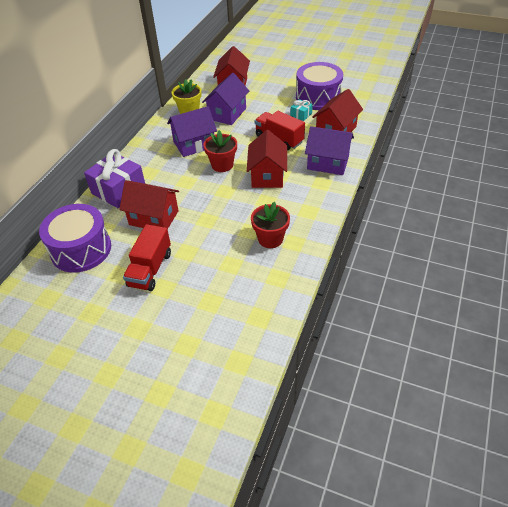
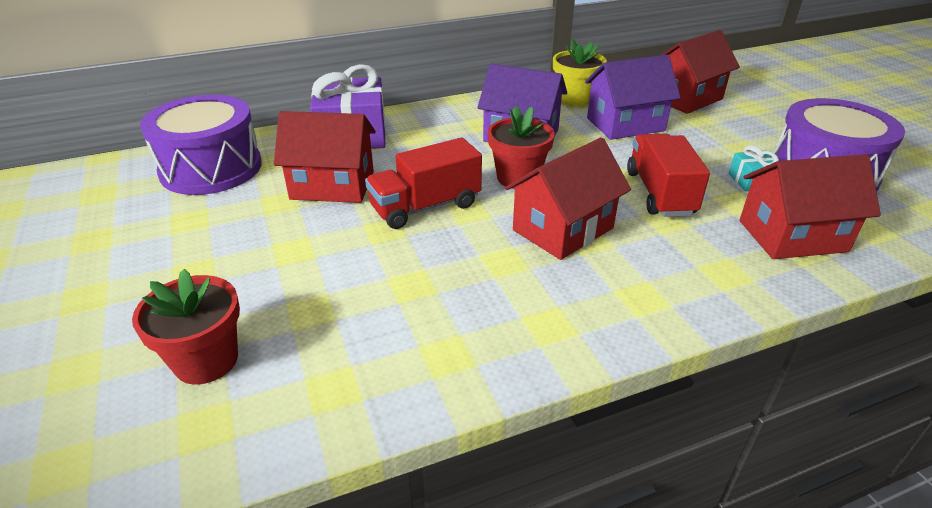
camera: 45 degrees right, 10 degrees down
red house [119,180,179,229] -> red house turned 60 degrees counterclockwise [274,111,376,203]
red truck [123,224,171,291] -> red truck moved to [365,137,482,229]
red flower pot [251,202,290,248] -> red flower pot moved to [132,269,240,385]
purple house [305,126,354,175] -> none

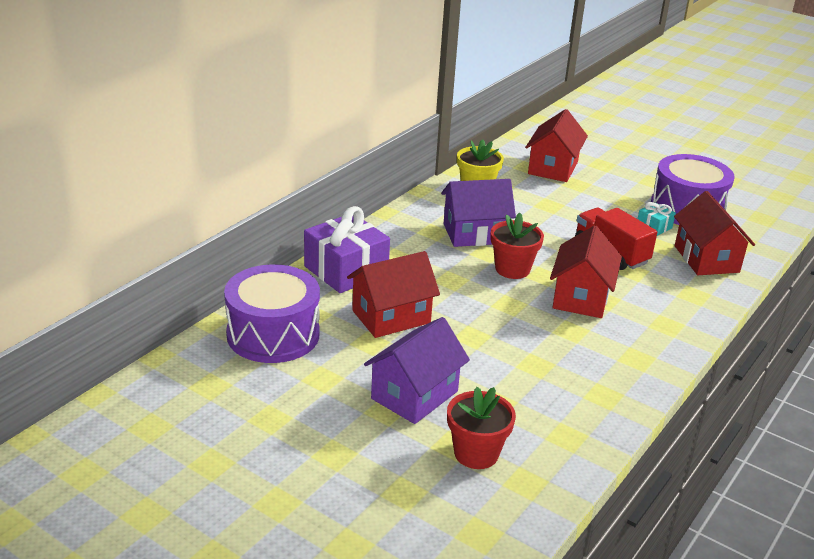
camera: 35 degrees left, 5 degrees down
red truck [365,137,482,229] -> none
purple house [585,55,681,140] -> purple house moved to [364,317,470,424]
red house [739,154,881,259] -> red house turned 60 degrees counterclockwise [674,191,755,275]

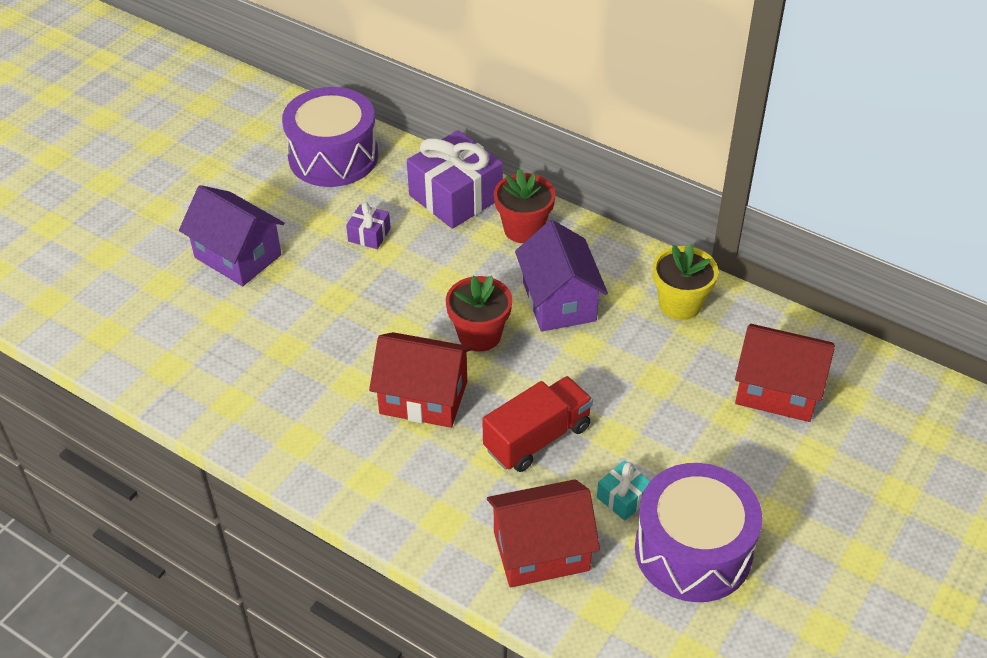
camera: 90 degrees right, 15 degrees up
red house [347,251,440,338] -> purple gift [346,202,391,249]
red flower pot [447,387,516,469] -> red flower pot moved to [494,169,555,243]

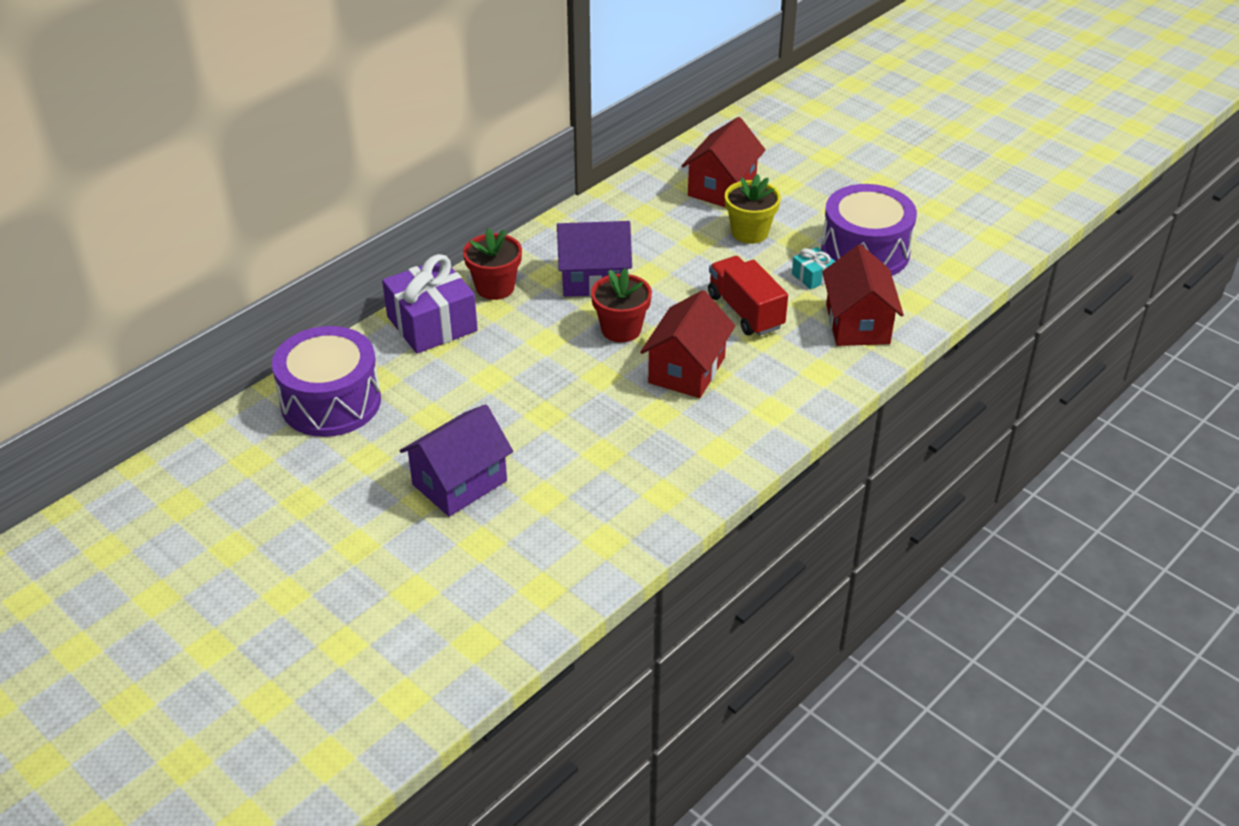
camera: 80 degrees left, 5 degrees down
purple gift [346,202,391,249] -> none
yellow flower pot [653,243,718,320] -> yellow flower pot moved to [725,174,781,244]

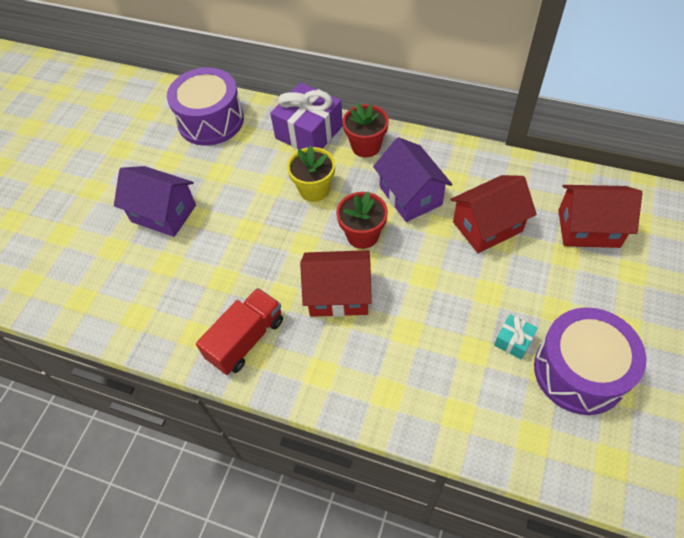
camera: 70 degrees right, 15 degrees up
red truck [708,256,788,336] -> red truck moved to [196,288,283,375]
yellow flower pot [725,174,781,244] -> yellow flower pot moved to [287,146,335,202]
red house [822,244,904,346] -> red house moved to [450,175,537,253]

